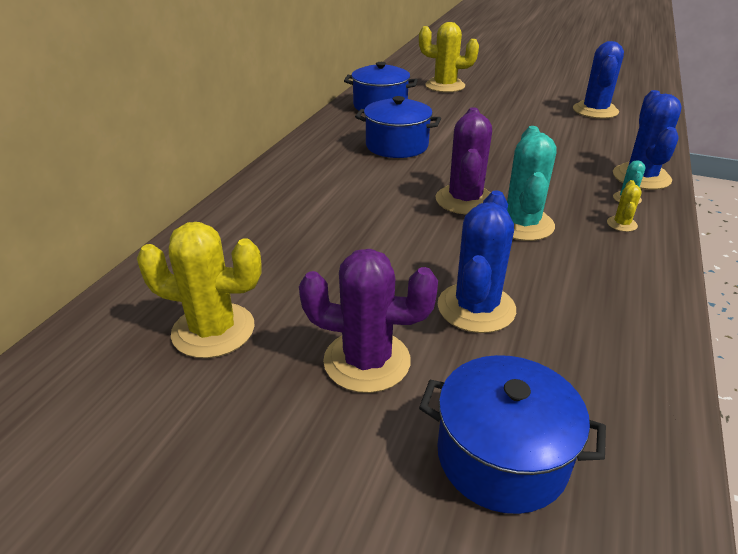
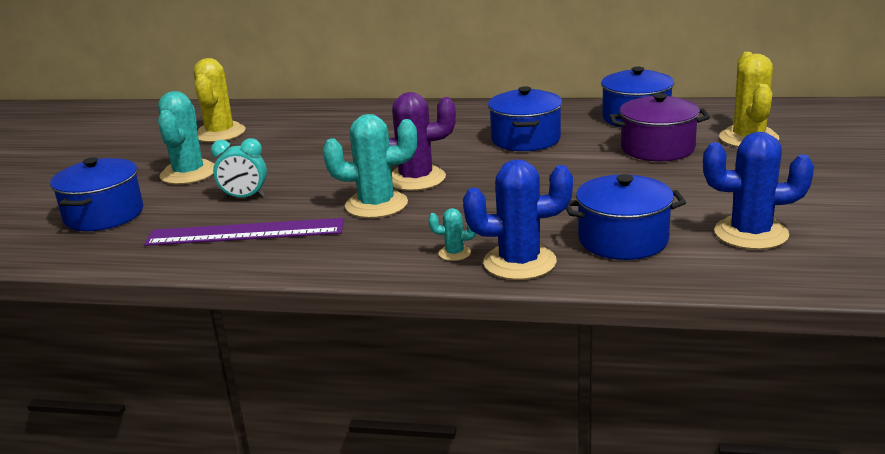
camera: 80 degrees right, 10 degrees down
purple cactus [299,249,438,393] -> turquoise cactus [158,91,214,184]
blue cactus [438,191,516,333] -> turquoise clock [211,138,267,199]
yellow cactus [607,180,642,232] -> none
none -> purple ruler [144,218,344,246]
none -> blue pot [566,174,686,260]
none -> purple pot [609,93,710,161]

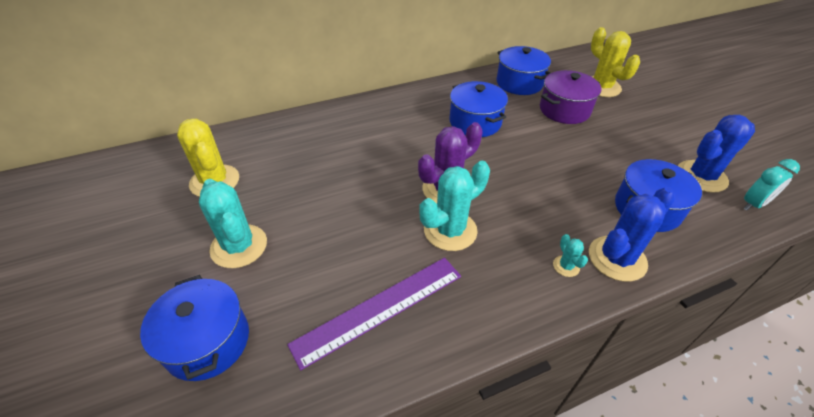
camera: 35 degrees left, 20 degrees up
turquoise clock [211,138,267,199] -> turquoise clock moved to [743,159,800,211]
turquoise cactus [428,208,476,261] -> turquoise cactus turned 75 degrees counterclockwise [553,234,588,277]

